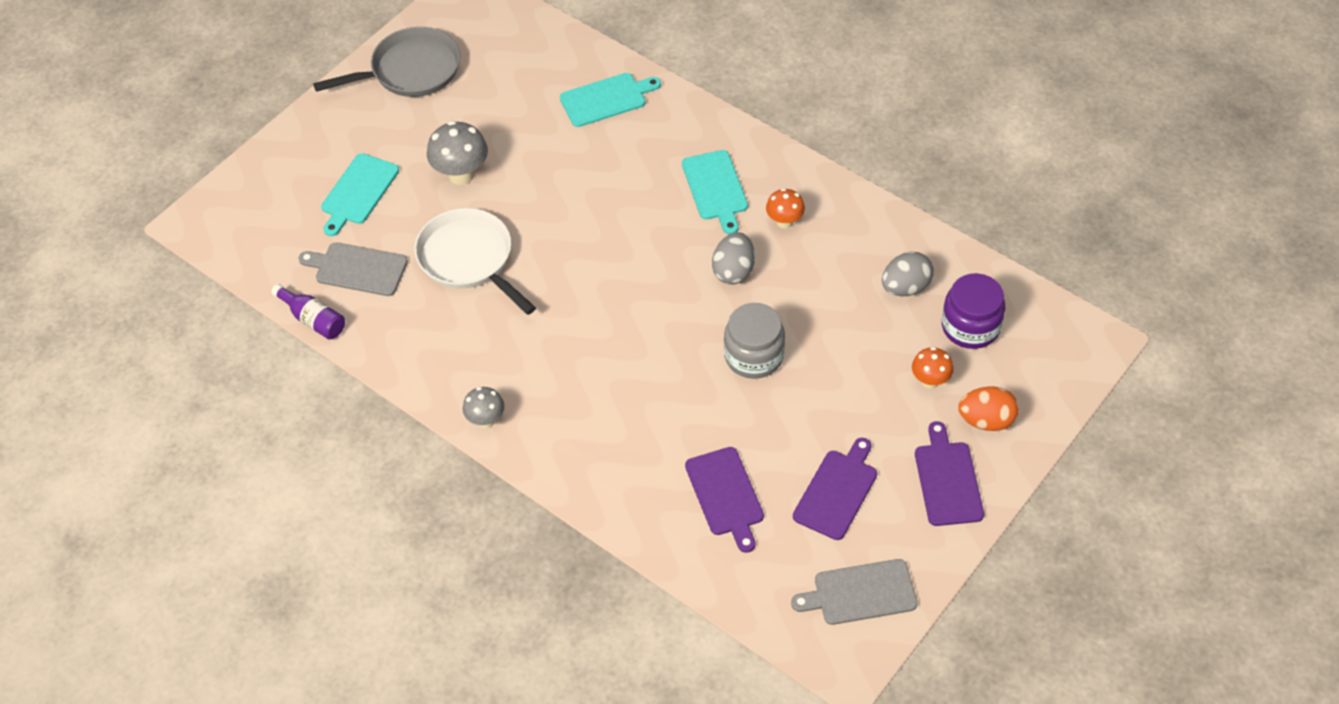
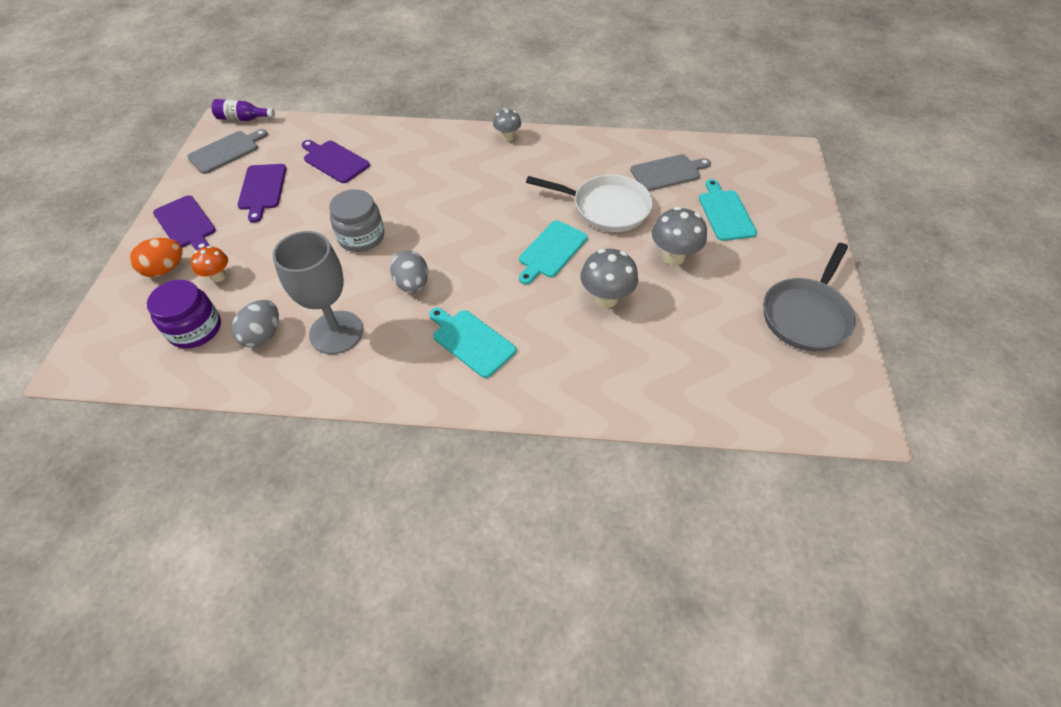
camera: 145 degrees right, 0 degrees up
purple bottle [271,284,345,339] -> purple bottle moved to [211,99,275,121]
turquoise cutting board [560,73,661,127] -> turquoise cutting board moved to [519,220,588,284]
orange mushroom [766,188,805,229] -> none
none -> grey goblet [273,231,363,354]
none -> grey mushroom [581,249,638,308]

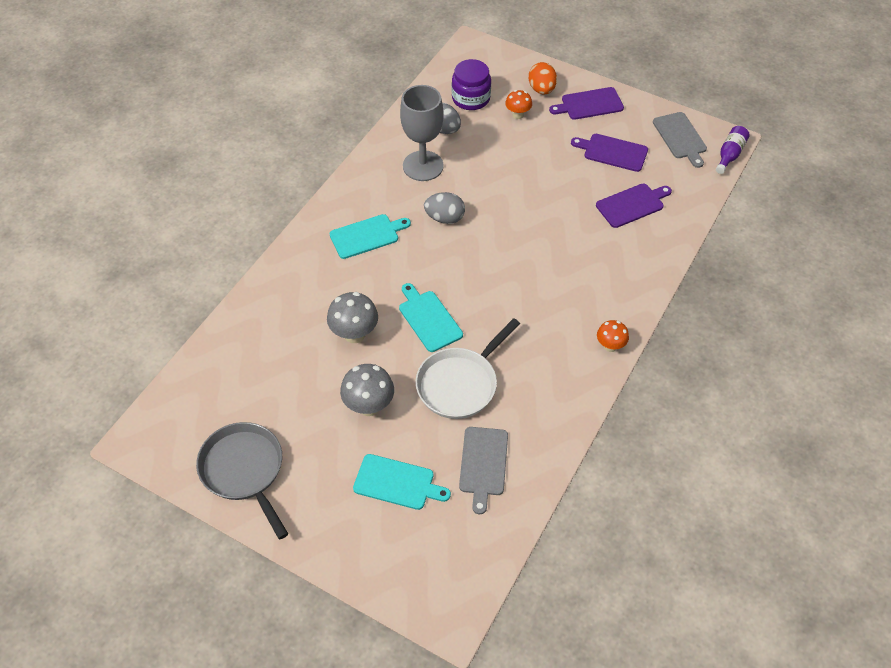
camera: 115 degrees right, 0 degrees up
grey jar [329,189,384,252] -> none
grey mushroom [493,108,521,141] -> orange mushroom [597,320,629,352]

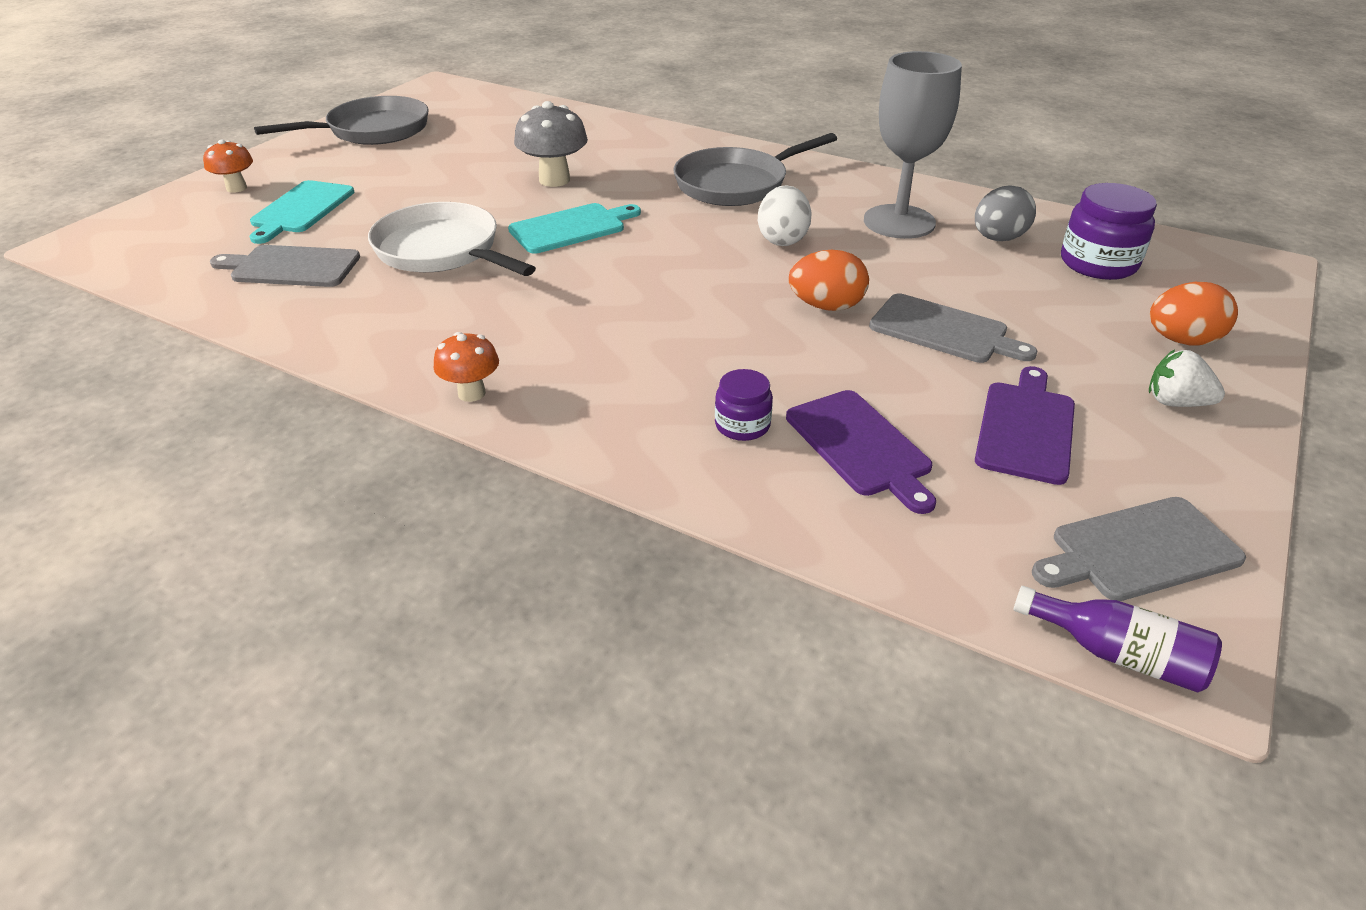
camera: 90 degrees right, 15 degrees down
turquoise cutting board [329,214,411,259] -> grey pan [673,133,837,206]
grey mushroom [340,364,394,416] -> none
grey egg [424,192,465,224] -> white egg [758,186,812,246]
orange mushroom [505,90,532,119] -> orange mushroom moved to [203,139,253,193]
purple cutting board [549,87,624,120] -> white strawberry [1149,350,1225,407]
none -> purple jar [715,369,773,441]
none -> orange egg [789,250,869,311]
none -> grey cutting board [869,293,1037,363]

